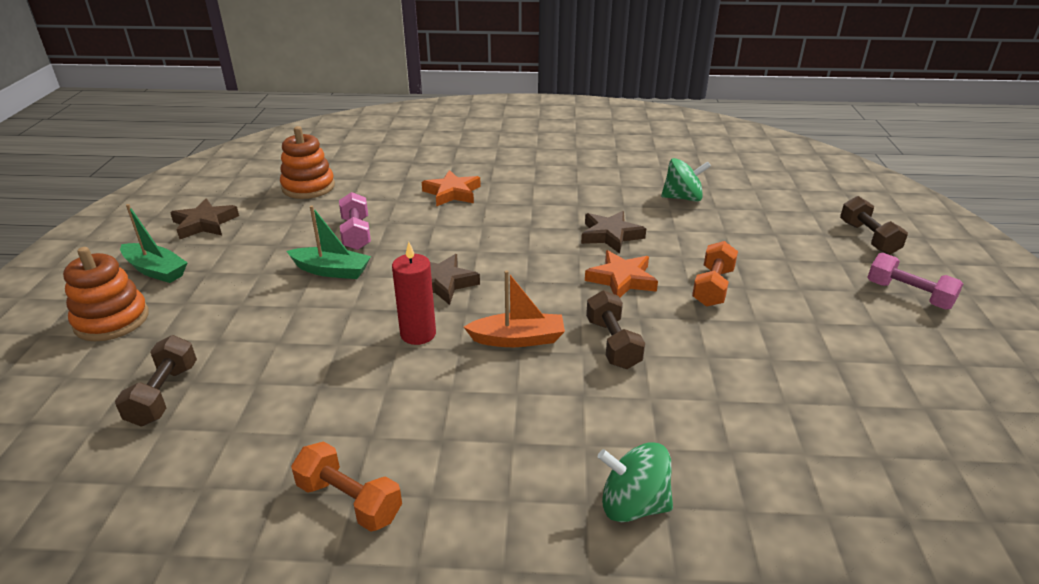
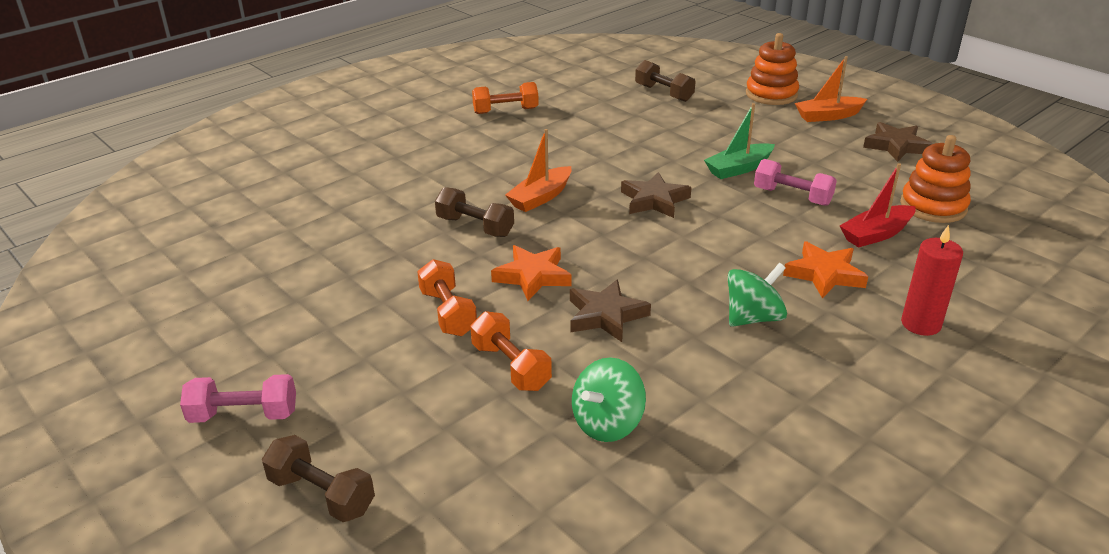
camera: 135 degrees right, 0 degrees up
green boat [120,204,188,283] -> orange boat [795,56,867,122]
red candle [392,242,436,345] -> red candle moved to [901,225,963,336]
green spinning top [598,442,673,522] -> green spinning top moved to [728,263,787,327]
none -> orange dumbbell [470,311,552,391]
none -> red boat [840,163,916,248]

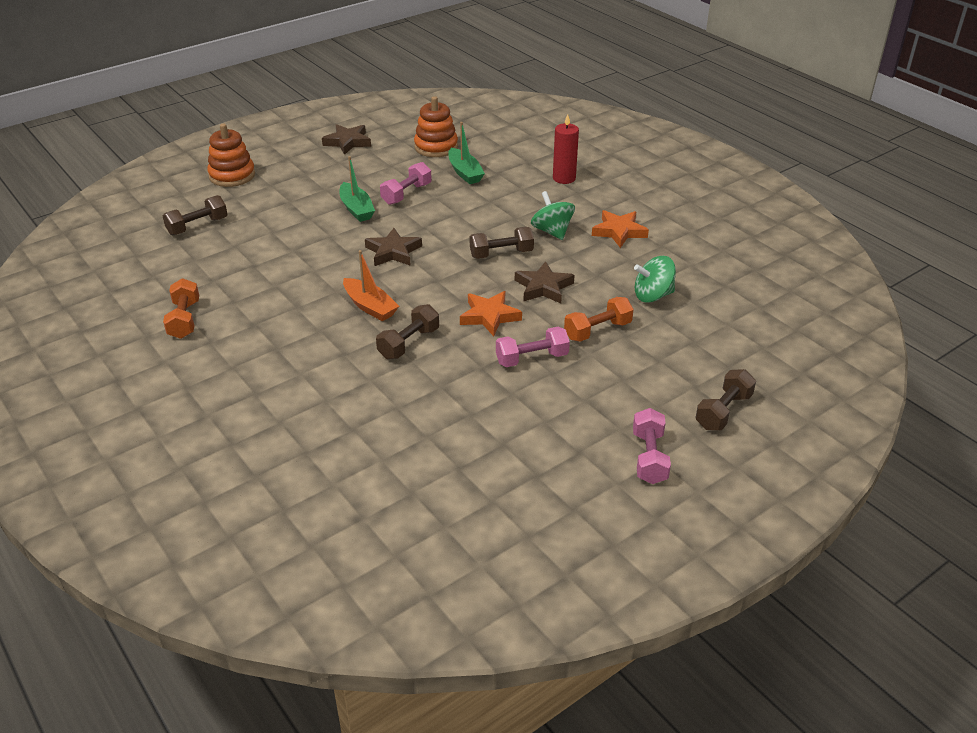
camera: 85 degrees left, 5 degrees up
orange dumbbell [417,259,477,336] -> pink dumbbell [496,327,570,367]
green spinning top [572,358,646,442] -> green spinning top turned 120 degrees clockwise [634,256,676,303]
orange star [783,241,868,298] -> orange star moved to [592,210,649,248]
orange boat [795,56,867,122] -> none
red boat [840,163,916,248] -> green boat [448,122,485,184]
none -> brown dumbbell [470,227,534,259]

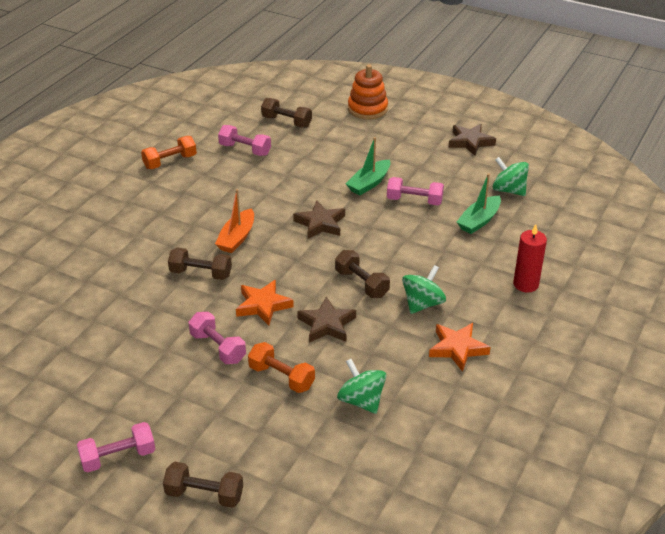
camera: 65 degrees right, 0 degrees up
orange stacking toy [414,96,458,157] -> green spinning top [493,157,529,196]
none -> pink dumbbell [218,125,271,156]

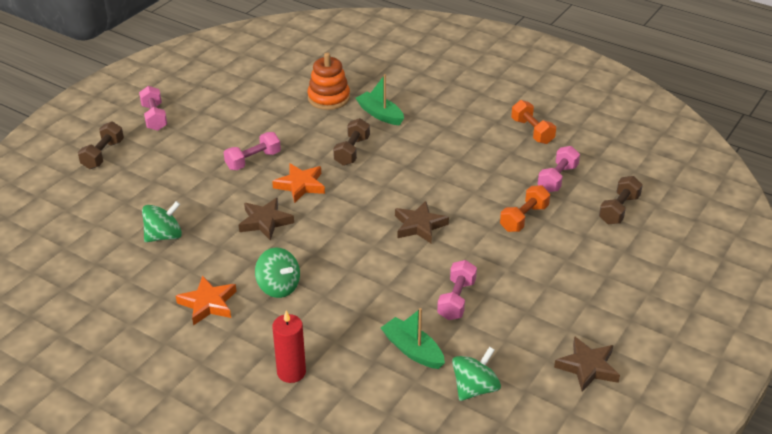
camera: 95 degrees right, 0 degrees up
orange boat [215,189,254,253] -> none
orange dumbbell [248,342,315,393] -> orange dumbbell moved to [500,185,550,232]
brown dumbbell [335,250,390,298] -> none
green boat [346,137,391,195] -> green boat moved to [356,74,404,125]
orange stacking toy [348,64,388,120] -> orange stacking toy moved to [307,53,350,110]

